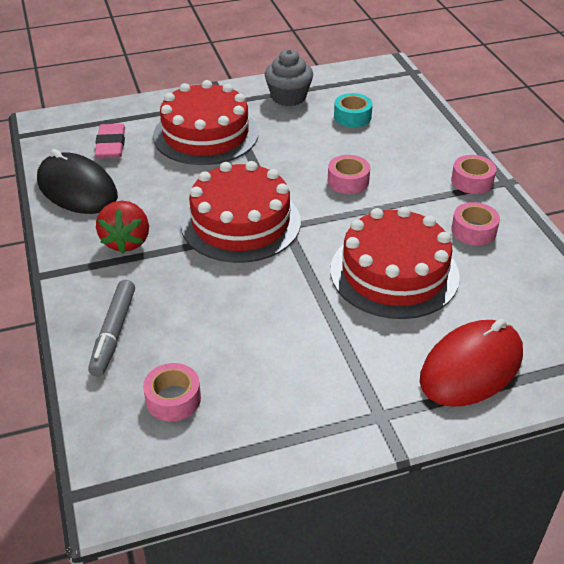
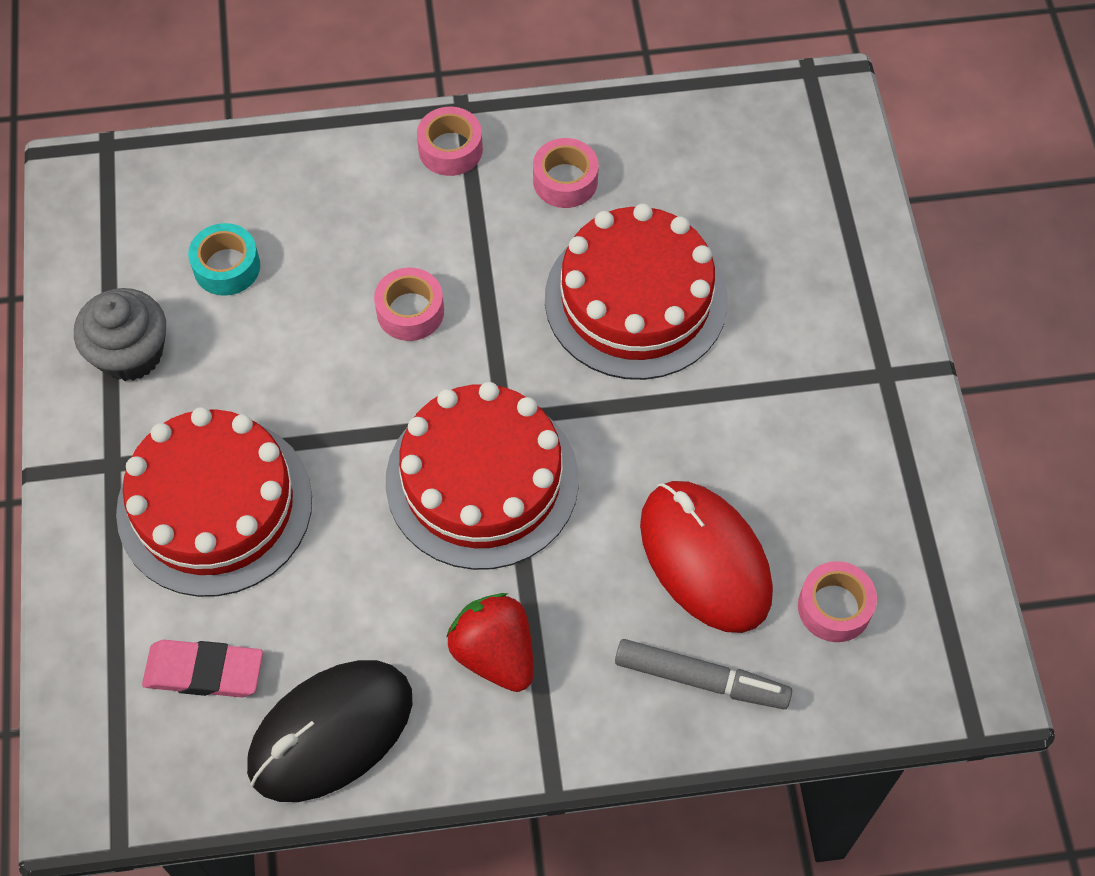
camera: 80 degrees left, 20 degrees up
red strawberry [96,201,149,253] -> red strawberry turned 135 degrees counterclockwise [446,593,533,692]
red mouse [420,319,523,407] -> red mouse moved to [640,481,773,633]

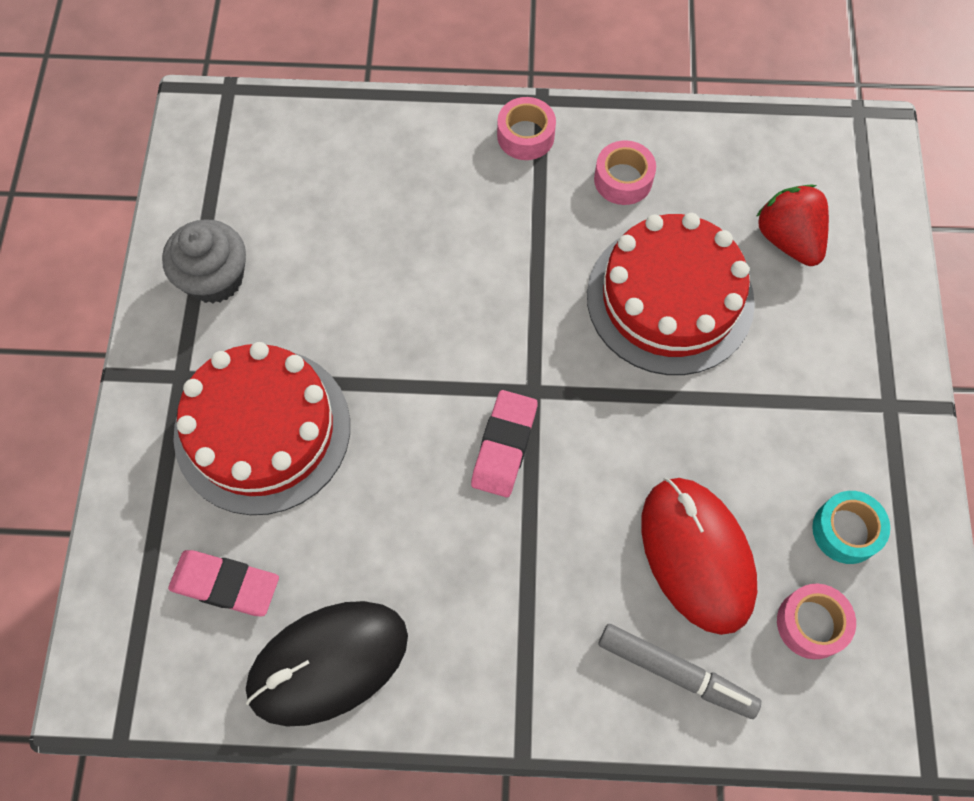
camera: 10 degrees right, 5 degrees up
turquoise tape [188,223,260,296] -> turquoise tape moved to [812,491,890,564]
pink tape [374,268,444,341] -> none
red cake [386,382,579,570] -> pink eraser [471,390,538,497]
red strawberry [446,593,533,692] -> red strawberry moved to [756,184,829,266]

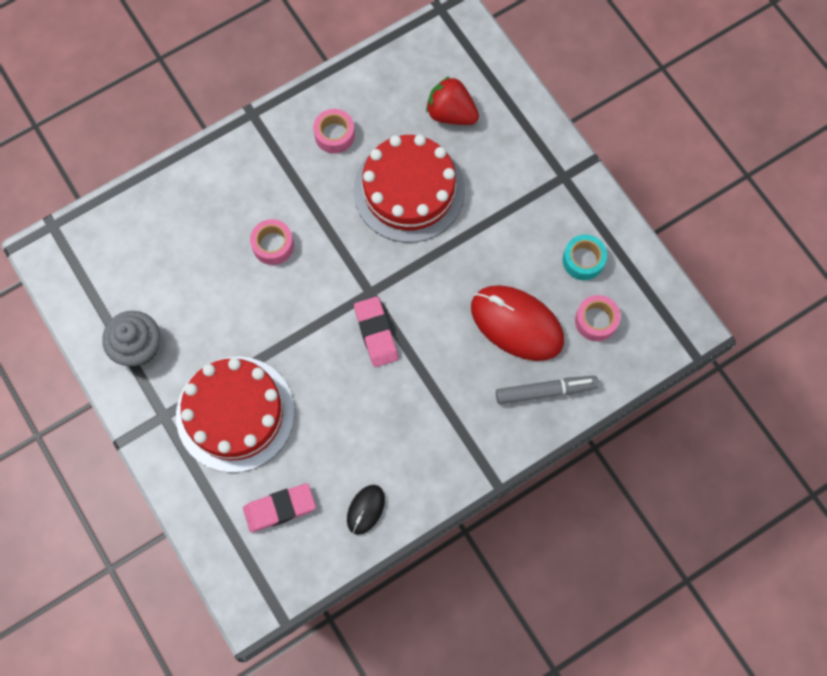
camera: 35 degrees left, 5 degrees up
black mouse [246,601,408,727] -> black mouse [347,485,385,535], size x0.49
pink tape [497,97,556,160] -> pink tape moved to [250,219,294,265]

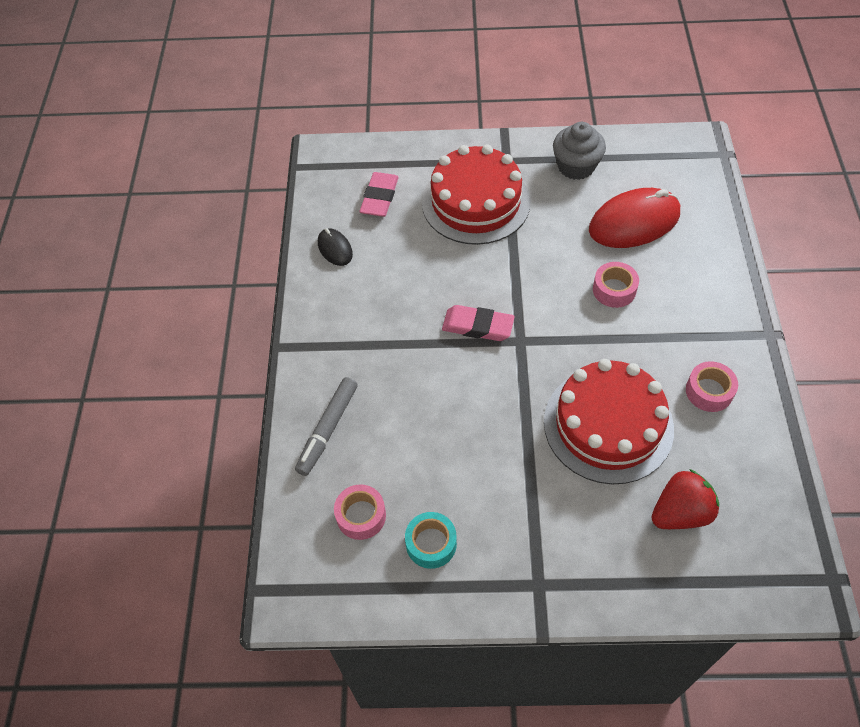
camera: 125 degrees right, 15 degrees down
red mouse [471,285,564,361] -> red mouse moved to [589,188,680,248]

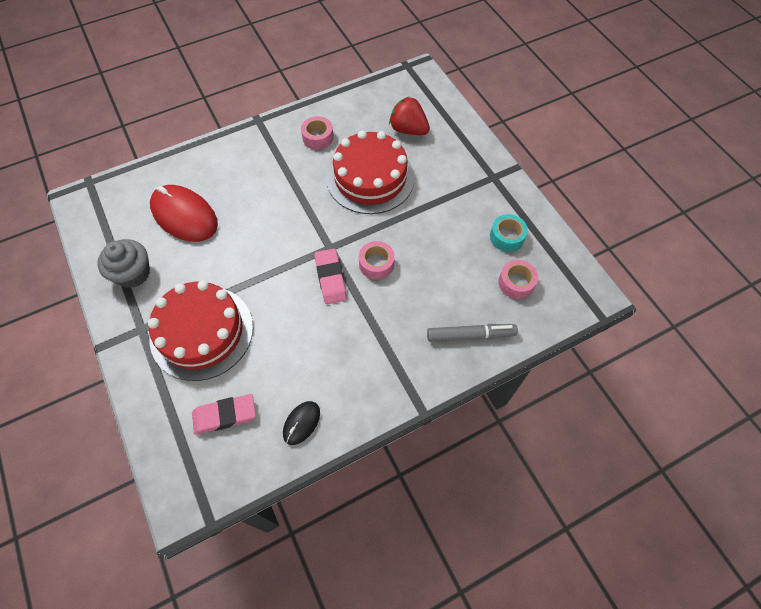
camera: 120 degrees left, 5 degrees up
pink tape [593,262,639,308] -> pink tape moved to [359,241,395,280]

